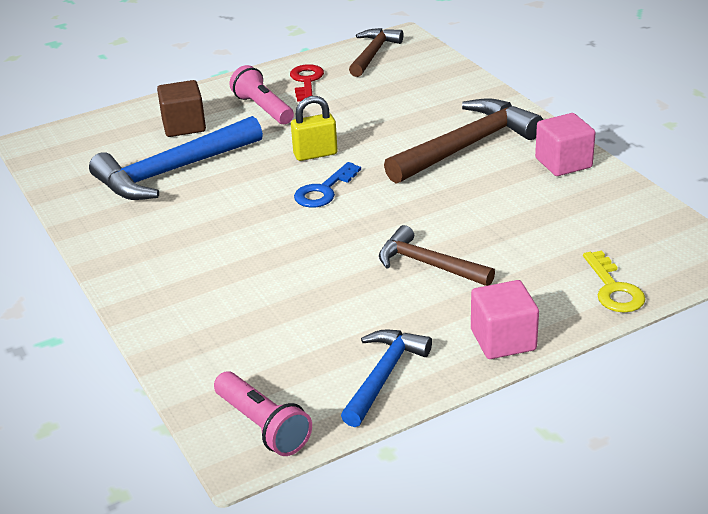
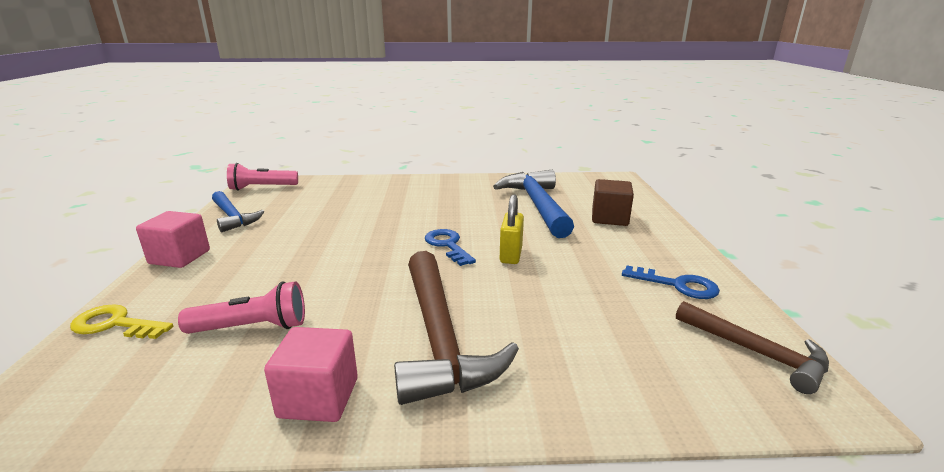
camera: 115 degrees right, 10 degrees down
pink flashlight [229,65,294,124] -> pink flashlight moved to [178,282,305,334]
red key [290,64,324,102] -> blue key [622,265,720,299]
brown hammer [379,225,495,286] -> none

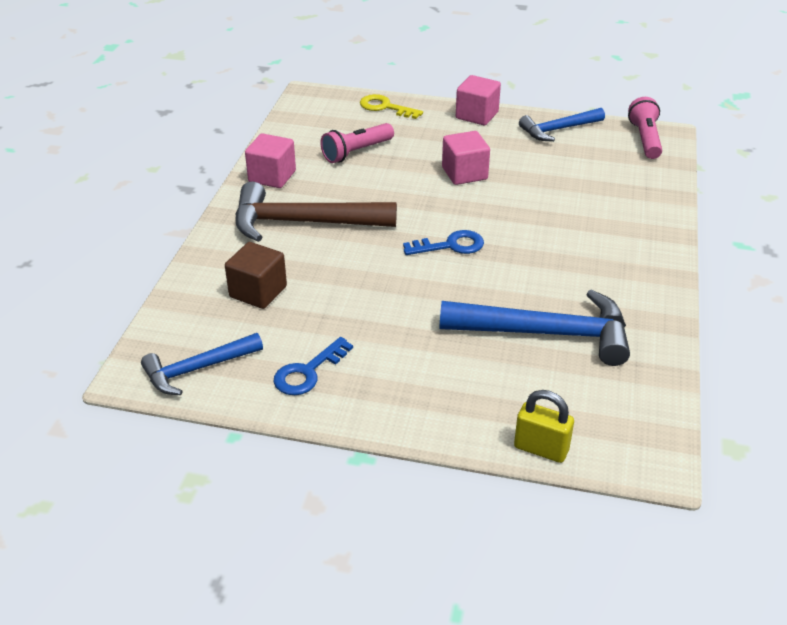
camera: 105 degrees right, 15 degrees up
yellow key [70,304,173,339] -> yellow key turned 90 degrees counterclockwise [360,94,423,119]
pink flashlight [178,282,305,334] -> pink flashlight turned 45 degrees clockwise [320,123,394,163]
yellow padlock [500,194,524,264] -> yellow padlock moved to [514,390,574,463]
brown cube [592,179,634,226] -> brown cube moved to [225,242,287,309]
brown hammer [676,301,829,394] -> blue hammer [141,333,263,395]
none -> pink cube [442,131,490,185]

